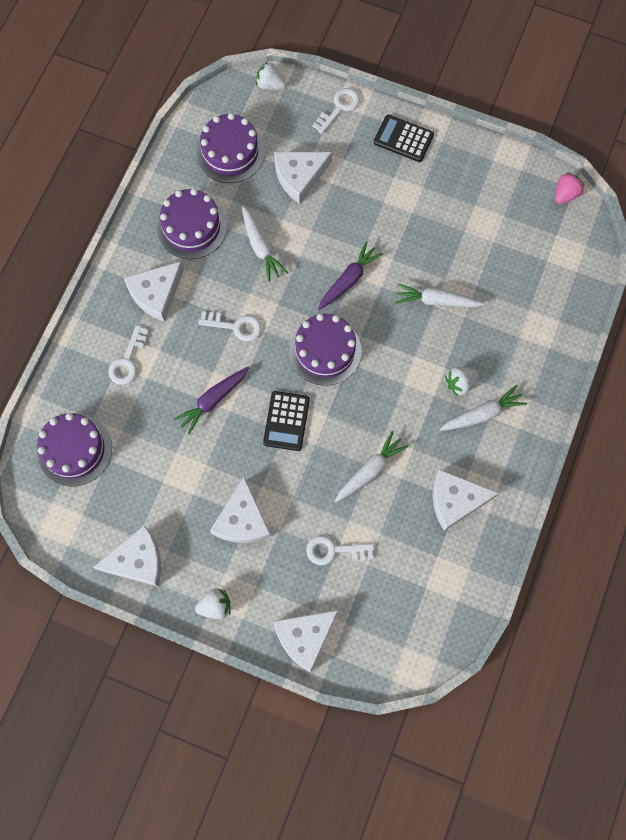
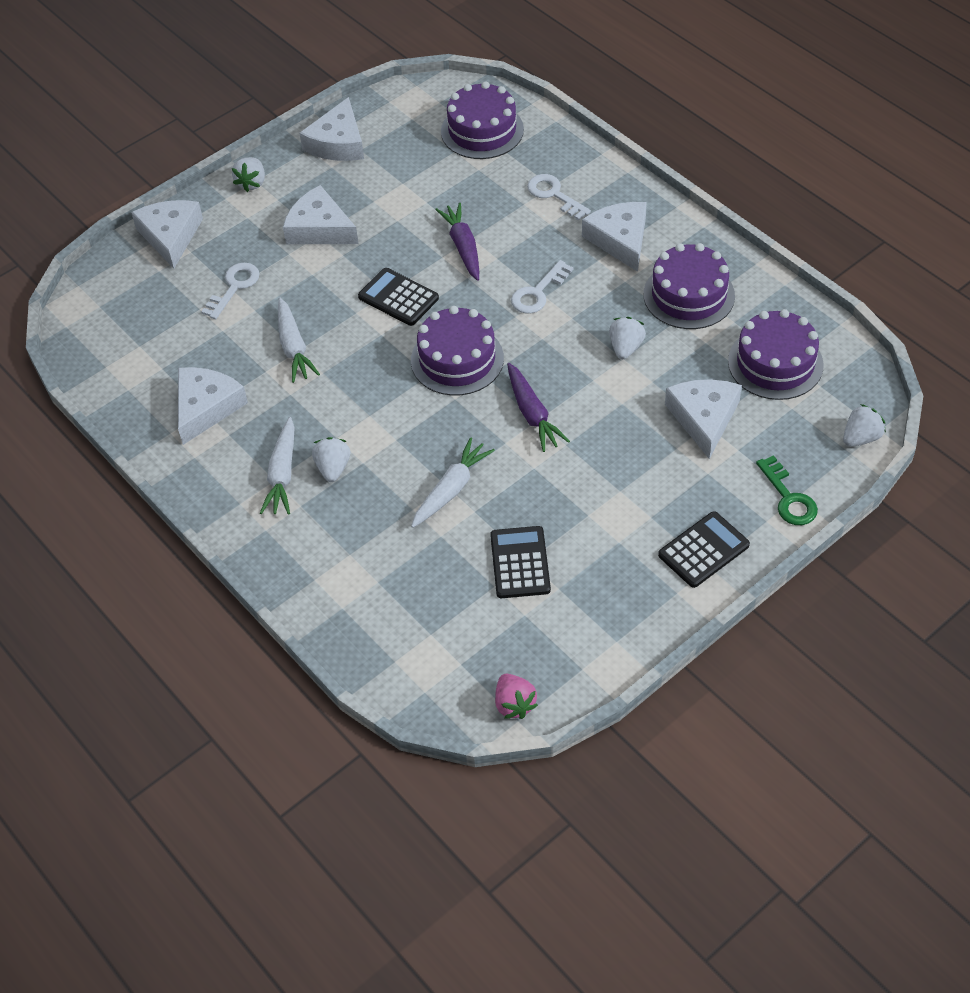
camera: 120 degrees right, 20 degrees down
white carrot [241,206,288,282] -> white strawberry [609,317,646,359]
white key [312,88,360,134] -> green key [756,455,818,525]
none -> black calculator [490,526,551,598]

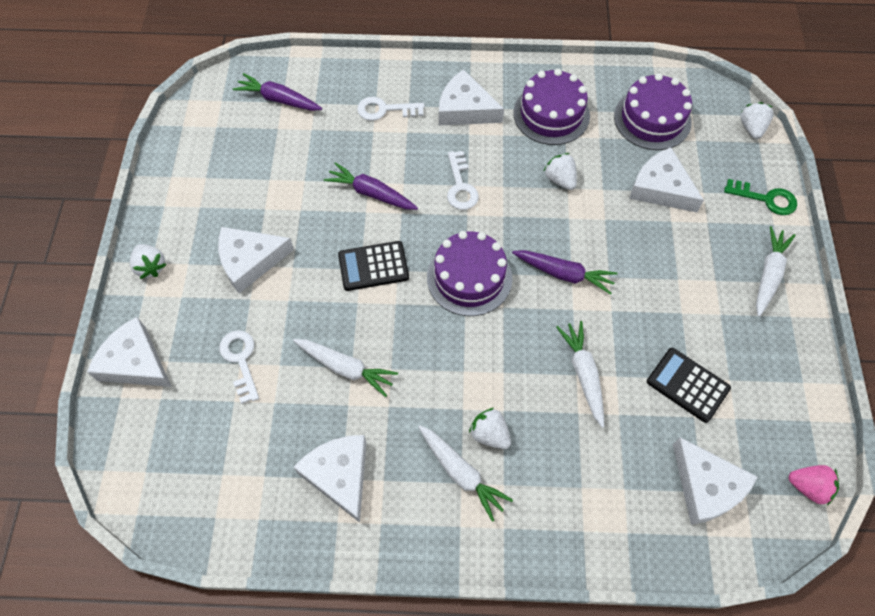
camera: 50 degrees left, 10 degrees up
white cheese [299,97,364,161] -> white cheese moved to [673,437,758,525]
purple cake [441,81,524,159] -> purple carrot [233,73,322,111]
black calculator [658,511,750,588] -> white carrot [756,226,796,317]

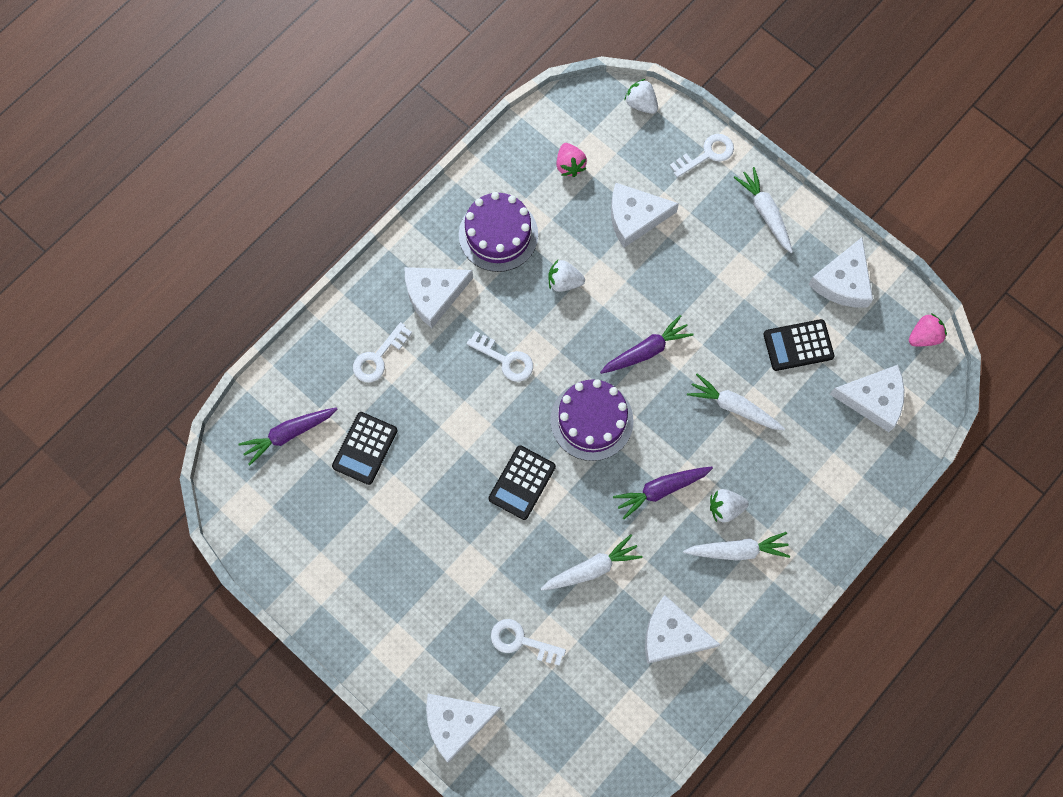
camera: 50 degrees left, 10 degrees up
white strawberry [130,244,167,279] -> none
white cheese [218,227,294,293] -> white cheese moved to [808,237,873,308]
purple carrot [324,162,418,210] -> purple carrot moved to [613,466,713,519]
purple cake [614,73,692,150] -> pink strawberry [556,143,587,177]
green key [724,179,797,215] -> white key [670,134,734,178]
none -> black calculator [332,412,397,485]

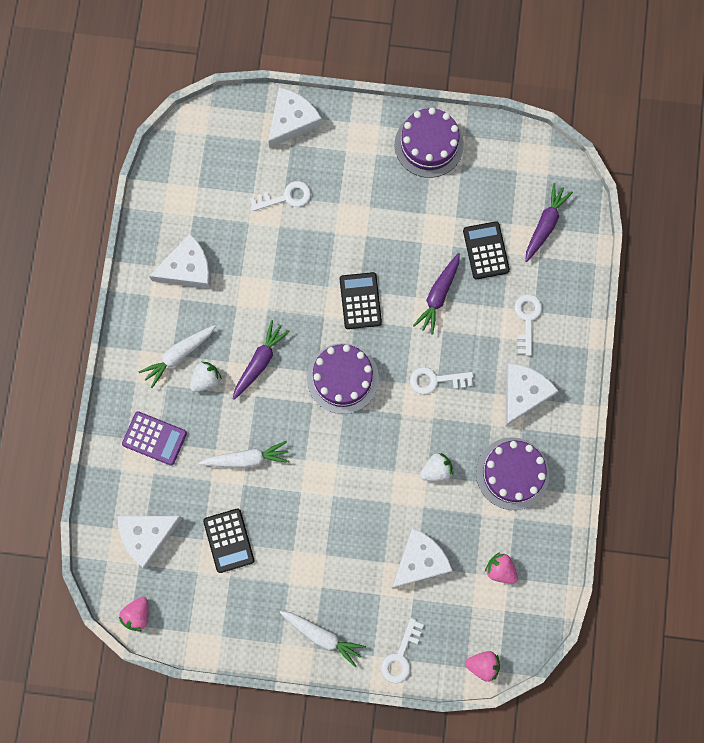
camera: 145 degrees right, 5 degrees up
white carrot [541,534,643,591] -> none
purple carrot [600,315,694,374] -> purple carrot moved to [413,253,460,335]
white strawberry [624,79,658,114] -> pink strawberry [465,651,500,682]
black calculator [763,319,834,371] -> black calculator turned 120 degrees clockwise [203,508,254,573]
white cheese [808,237,873,308] -> none
none -> purple calculator [122,411,187,466]
none -> purple cake [395,108,464,178]

